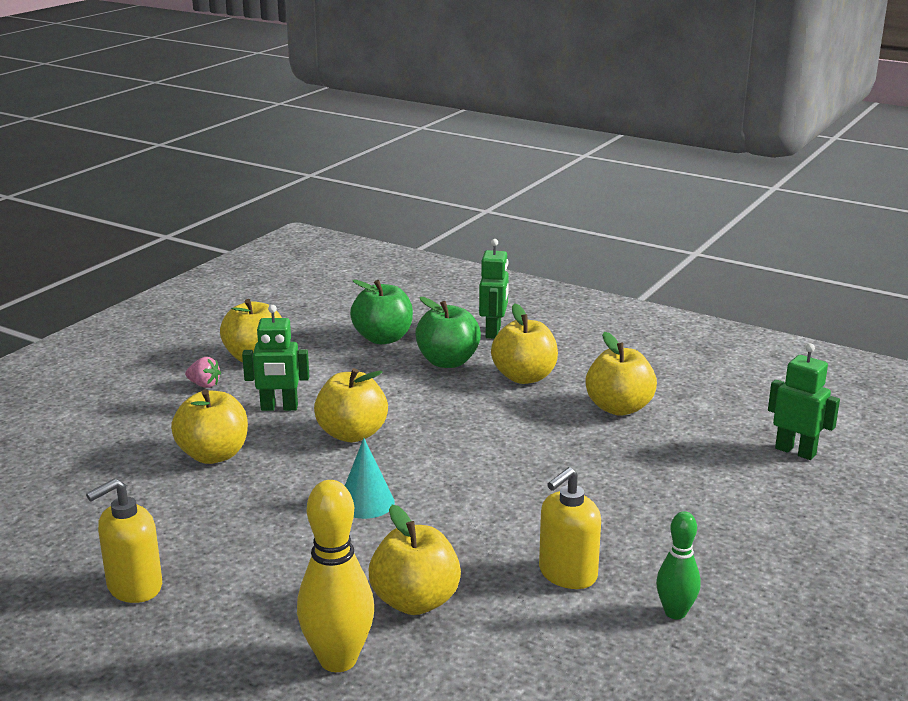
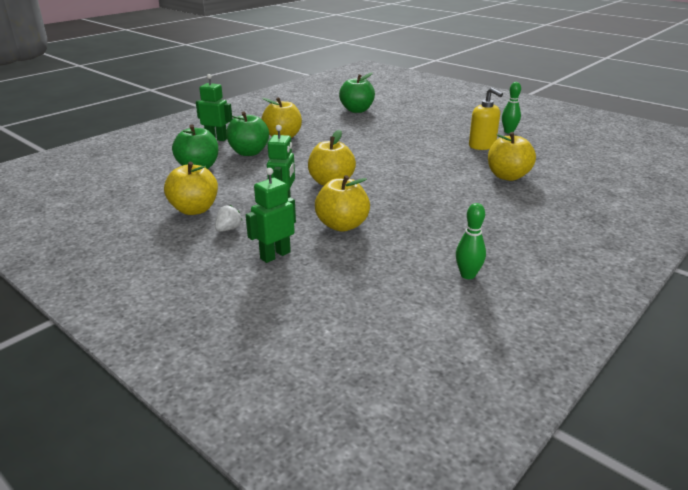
camera: 80 degrees left, 5 degrees up
yellow soap dispenser [86,479,162,603] -> none
pink strawberry [185,357,221,388] -> white strawberry [215,205,242,232]
yellow bowling pin [297,480,374,672] -> none
turquoise cone [345,438,395,519] -> none
yellow apple [585,332,657,416] -> none
green robot [768,343,840,460] -> green robot moved to [246,168,296,263]
none -> green apple [339,72,375,113]
none -> green bowling pin [456,203,486,279]

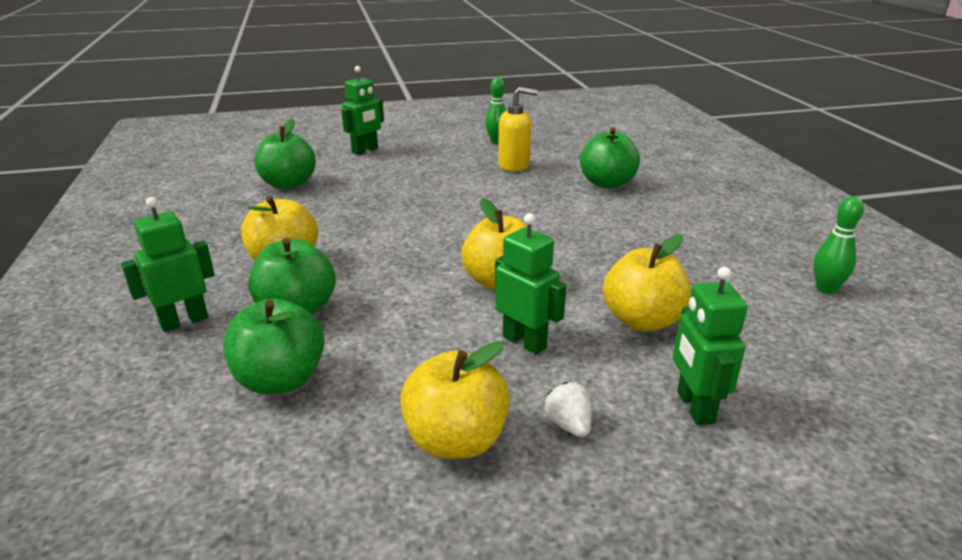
camera: 55 degrees left, 0 degrees up
yellow apple [488,132,536,181] -> green apple [580,127,640,189]
none -> green robot [341,66,384,155]

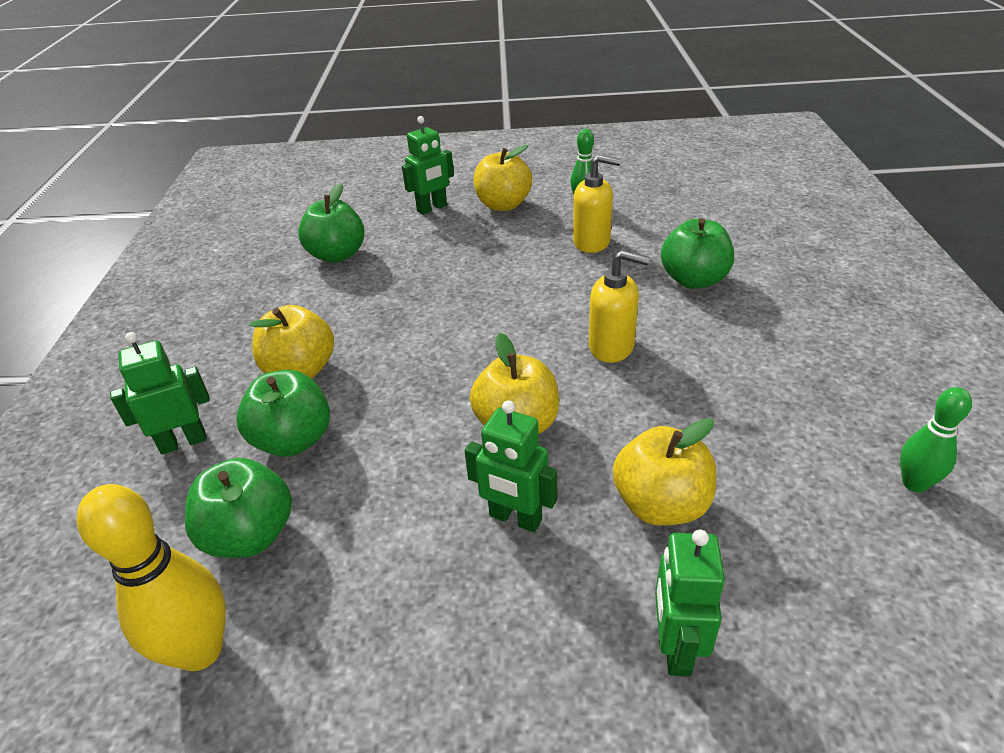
camera: 15 degrees right, 10 degrees up
yellow apple [400,341,510,459] -> yellow apple moved to [473,145,532,211]
green robot [495,213,566,355] -> green robot turned 150 degrees clockwise [465,400,557,532]
white strawberry [544,382,592,437] -> none
none -> yellow bowling pin [77,484,226,671]
none -> yellow soap dispenser [589,250,650,363]

